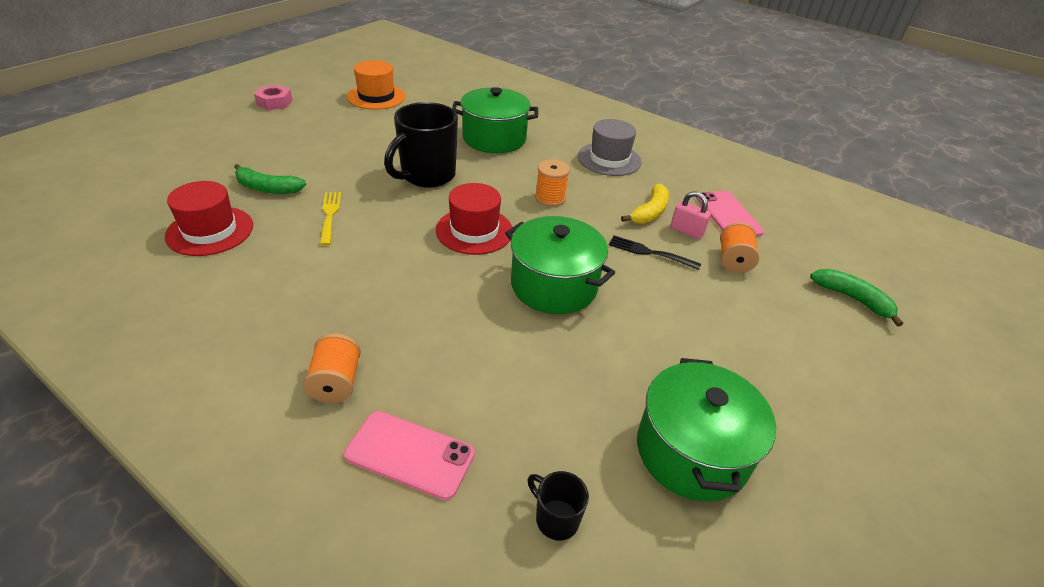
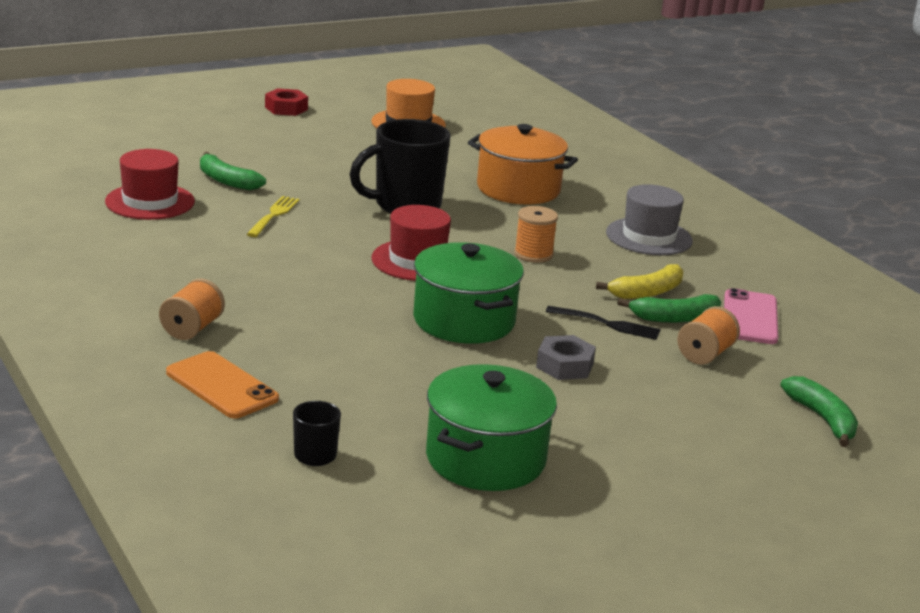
camera: 25 degrees right, 15 degrees down
pink nut [254,85,293,110] -> red nut [265,88,308,116]
pink phone [344,411,475,500] -> orange phone [166,351,279,418]
green pot [452,87,538,153] -> orange pot [468,124,578,205]
black fork [609,235,701,270] -> black fork turned 150 degrees clockwise [546,306,661,340]
pink padlock [670,191,711,239] -> green banana [618,294,721,323]
none -> grey nut [536,335,596,380]

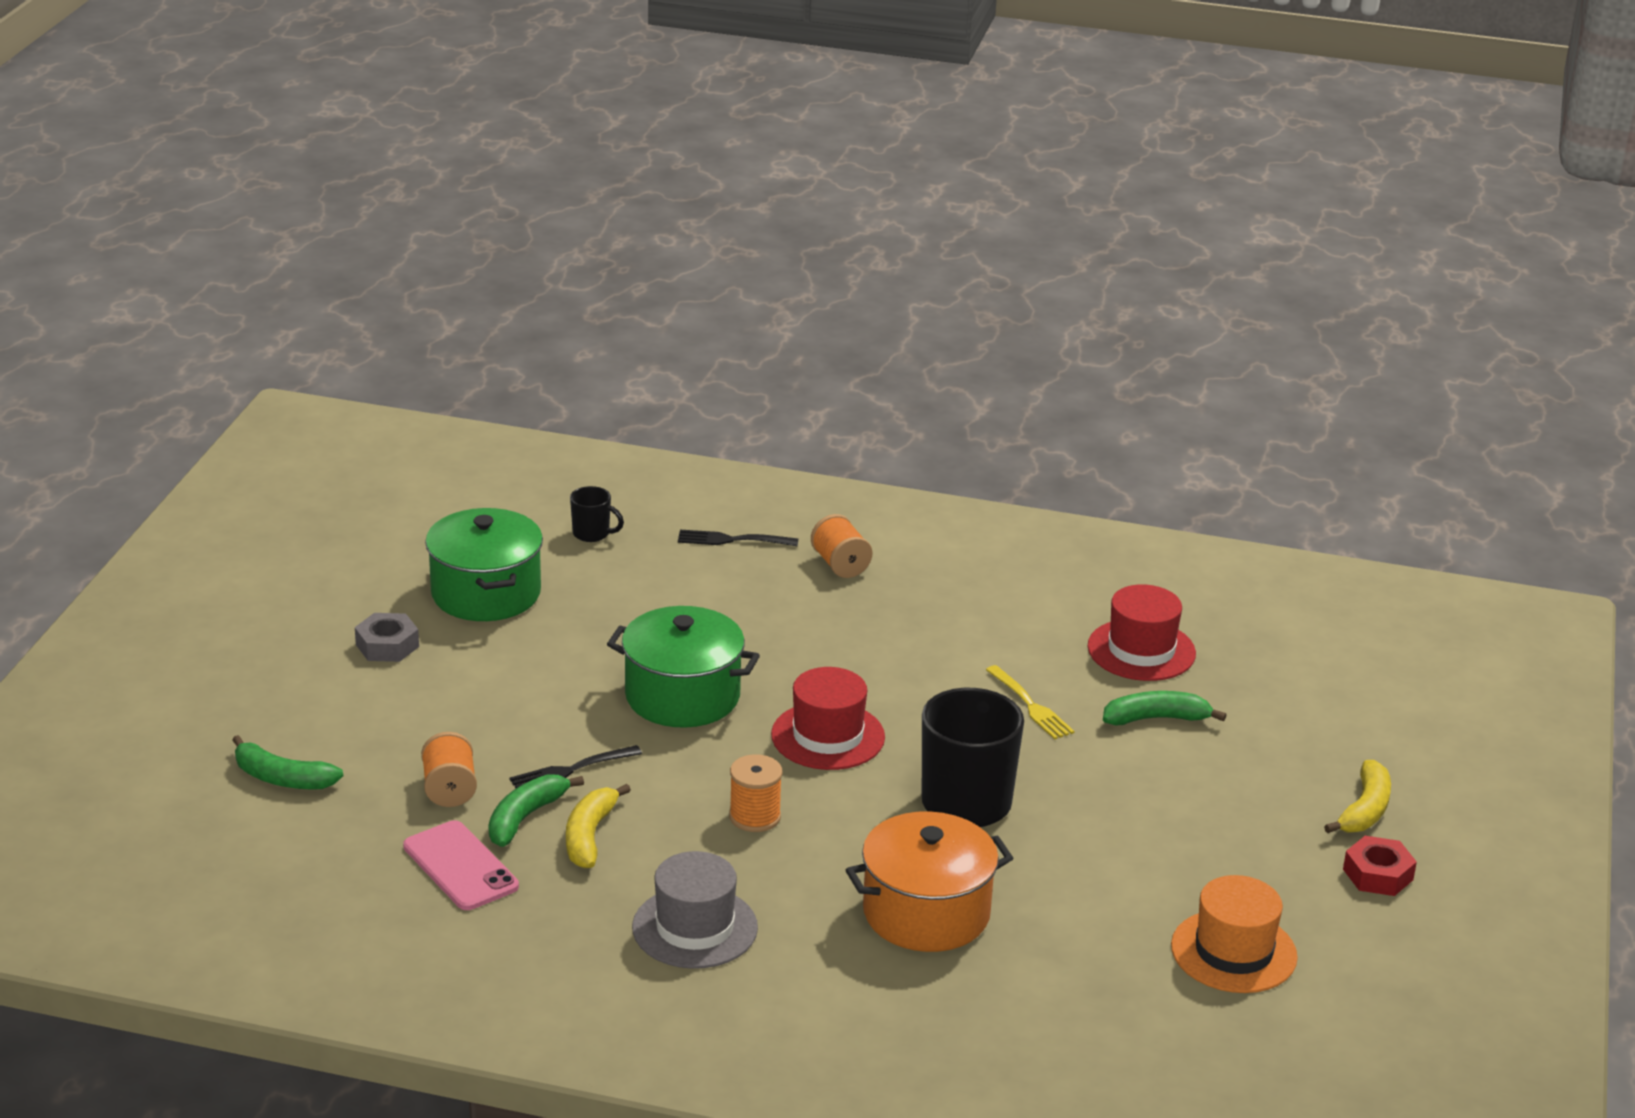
camera: 135 degrees right, 5 degrees up
orange phone [166,351,279,418] -> black fork [678,530,799,546]
grey nut [536,335,596,380] -> grey nut moved to [355,613,419,662]
none -> yellow banana [1324,760,1391,833]

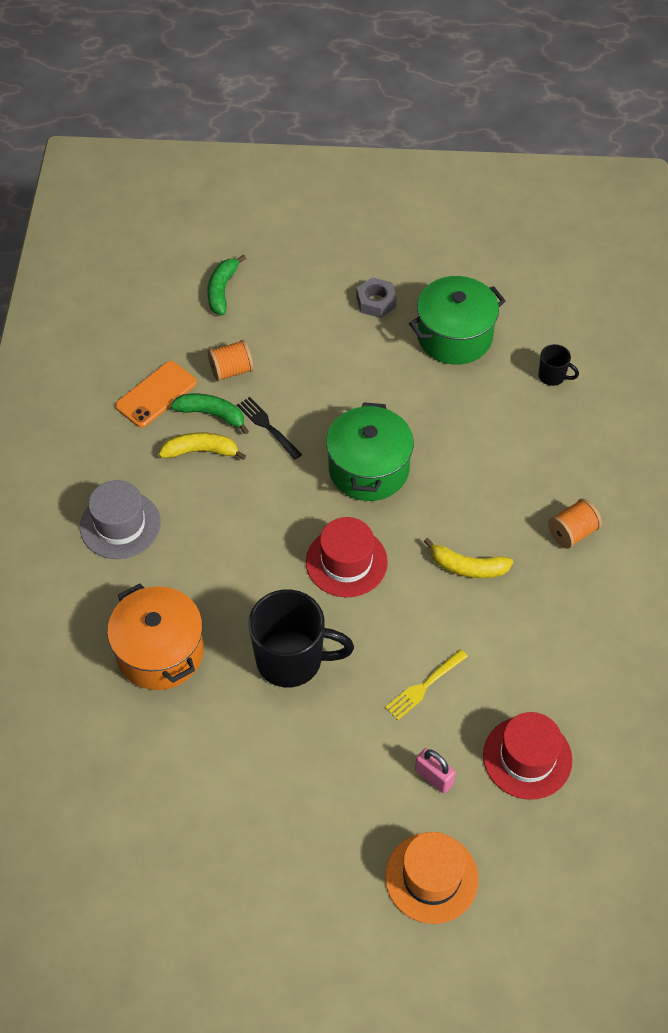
camera: 80 degrees right, 25 degrees up
pink phone [403,820,519,910] -> orange phone [115,361,197,428]
black mug [570,486,624,542] -> black mug turned 75 degrees counterclockwise [538,344,579,386]
black fork [678,530,799,546] -> none
orange spool [729,754,782,832] -> none
green banana [1103,691,1227,725] -> pink padlock [415,748,456,794]
orange hat [1171,875,1298,993] -> orange hat moved to [385,832,479,924]
yellow banana [1324,760,1391,833] -> yellow banana moved to [424,538,513,578]
red nut [1343,836,1417,896] -> none

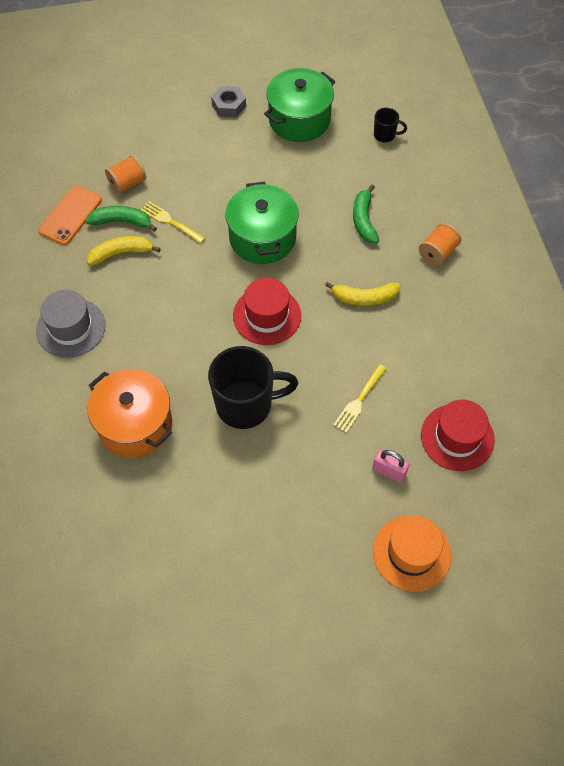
camera: 15 degrees left, 5 degrees up
green banana [207,254,246,315] -> green banana moved to [353,185,379,243]
black fork [237,397,302,460] -> yellow fork [140,201,205,243]

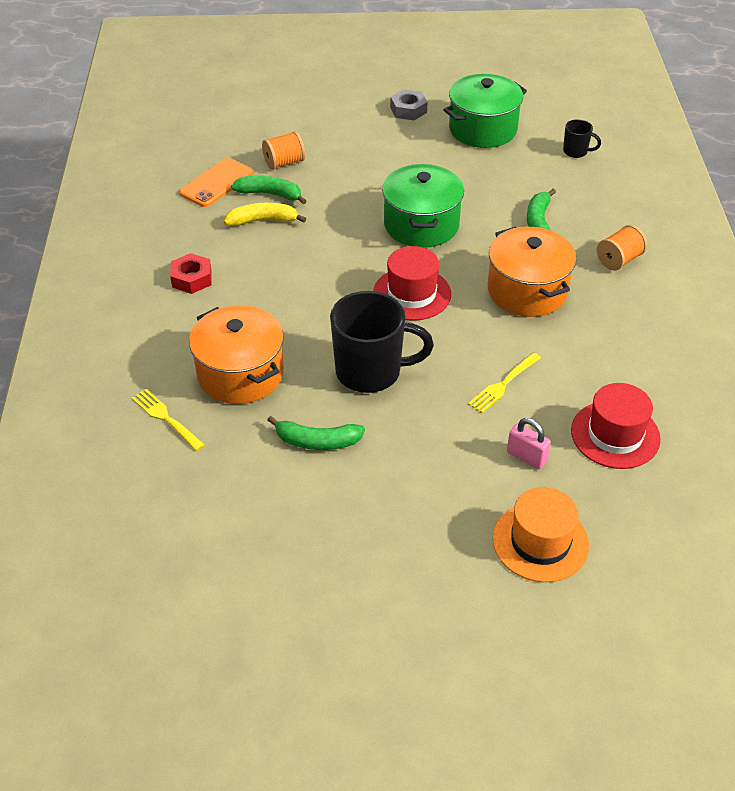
camera: 10 degrees right, 15 degrees down
grey hat [36,290,105,358] -> red nut [170,253,212,294]
yellow fork [140,201,205,243] -> yellow fork moved to [132,389,205,451]
yellow banana [325,282,401,306] -> orange pot [488,227,576,317]
none -> green banana [267,416,365,450]

